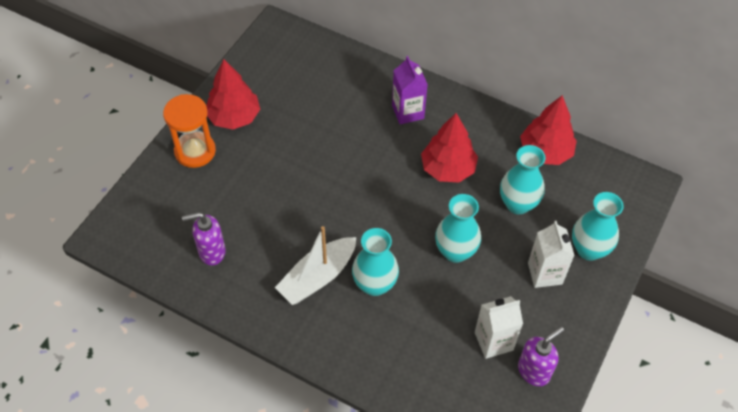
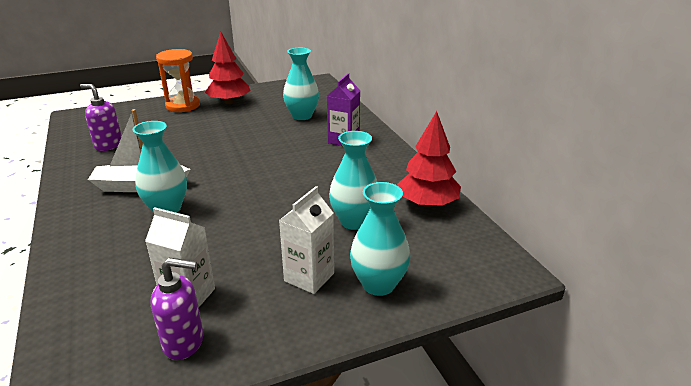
camera: 40 degrees right, 25 degrees down
red tree [421,113,478,182] -> none
turquoise vase [435,194,481,263] -> turquoise vase moved to [283,48,319,120]

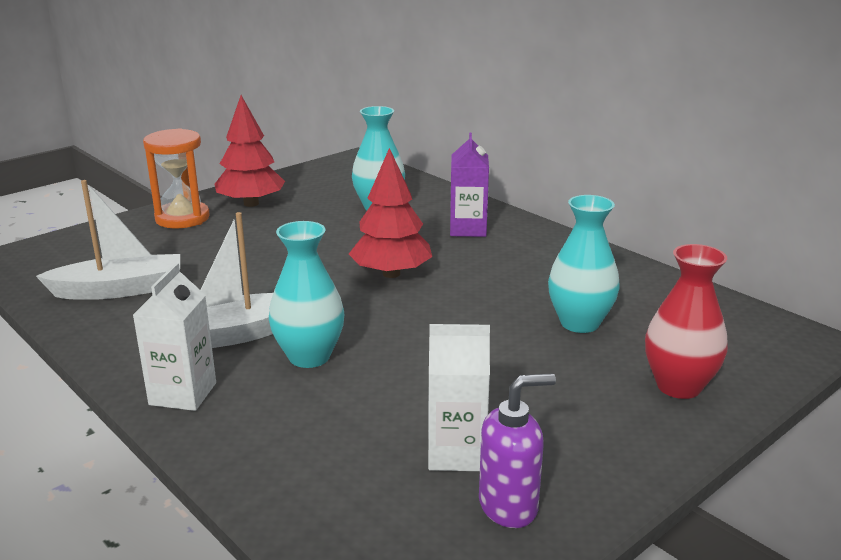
camera: 20 degrees left, 5 degrees down
purple soap dispenser [80,84,122,151] -> white boat [36,180,180,300]
white carton [279,186,334,294] -> white carton moved to [133,263,216,411]
turquoise vase [350,182,410,296] -> red vase [645,244,728,399]
red tree [397,111,461,208] -> red tree moved to [349,148,432,278]

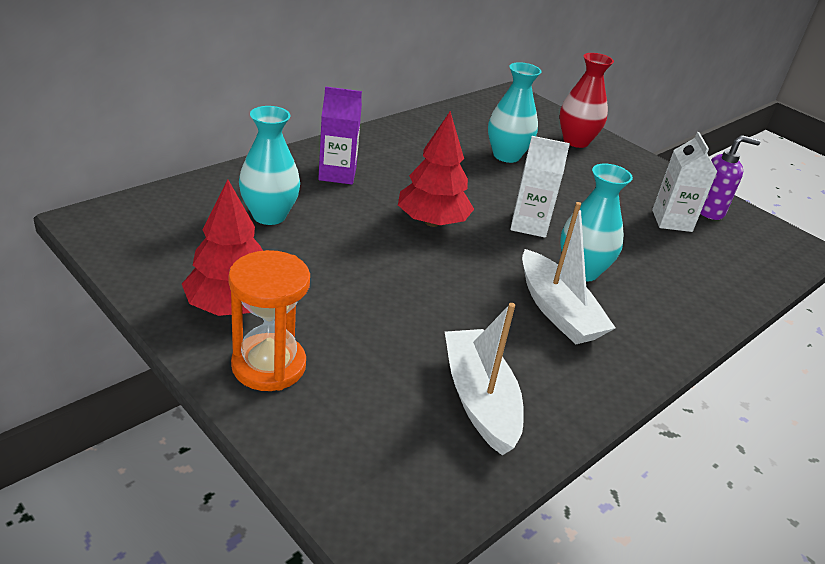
camera: 95 degrees left, 10 degrees up
white carton [133,263,216,411] -> white carton moved to [510,136,570,238]
purple soap dispenser [479,373,556,528] -> purple soap dispenser turned 105 degrees clockwise [700,135,761,220]

